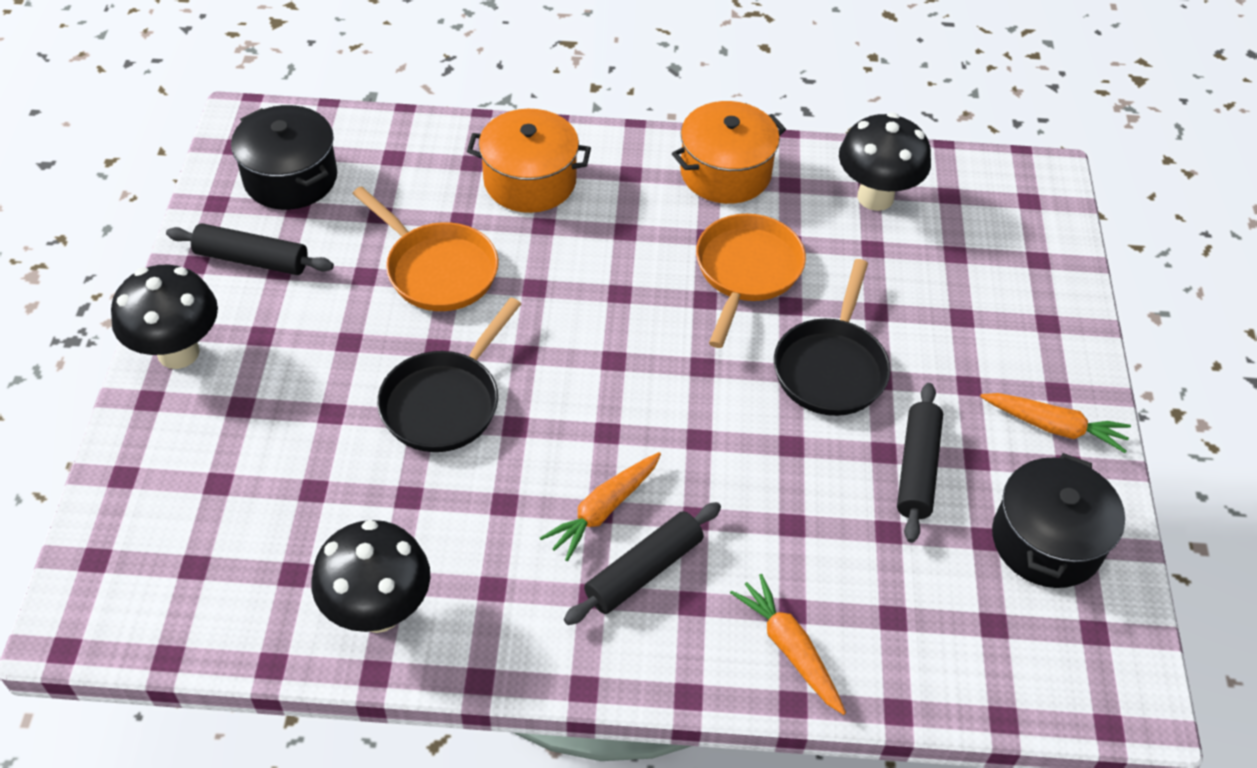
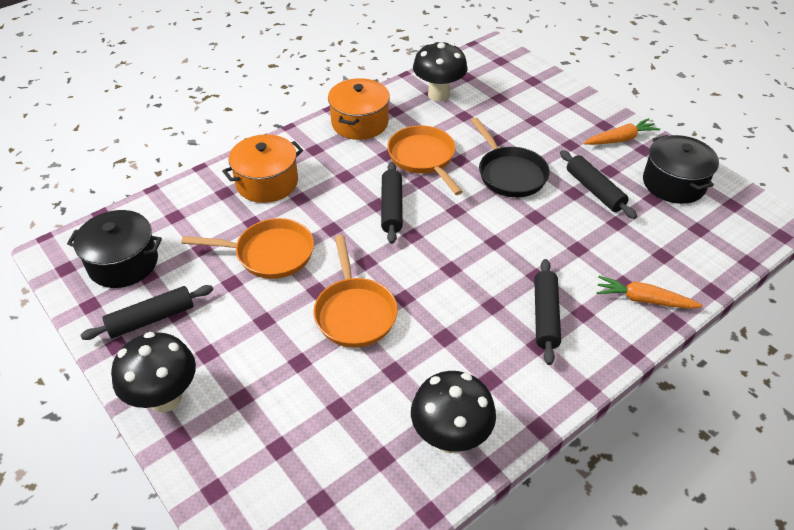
camera: 40 degrees left, 5 degrees down
black pan [377,298,521,452] -> orange pan [313,235,398,348]
orange carrot [540,452,661,561] -> none
none -> black rolling pin [381,162,403,244]

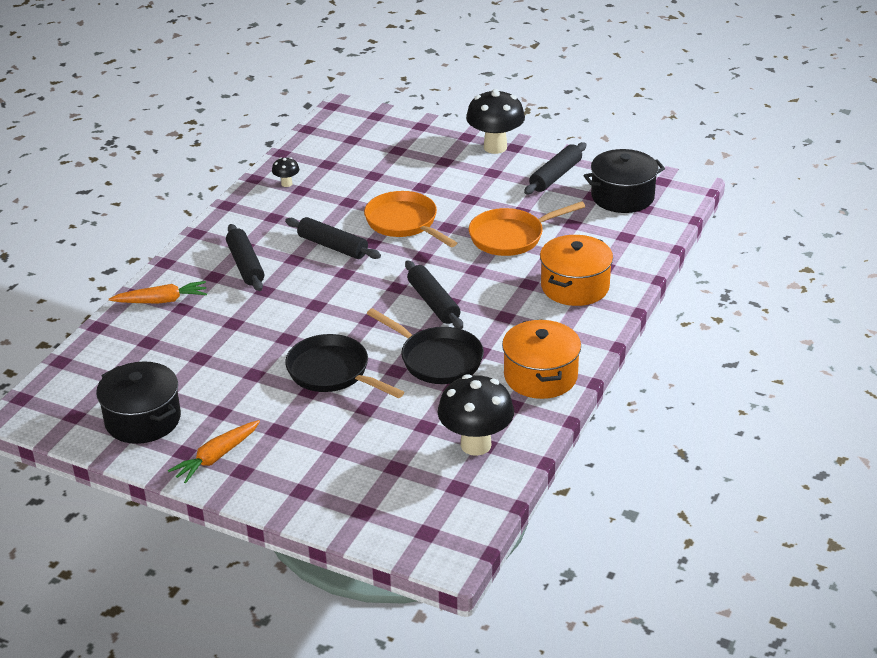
camera: 155 degrees right, 10 degrees down
orange pan [387,125,463,195] -> black pan [367,308,484,384]
black mushroom [411,371,496,453] -> black mushroom [272,157,299,187], size x0.46
black rolling pin [560,150,637,219] -> black rolling pin moved to [285,217,381,259]

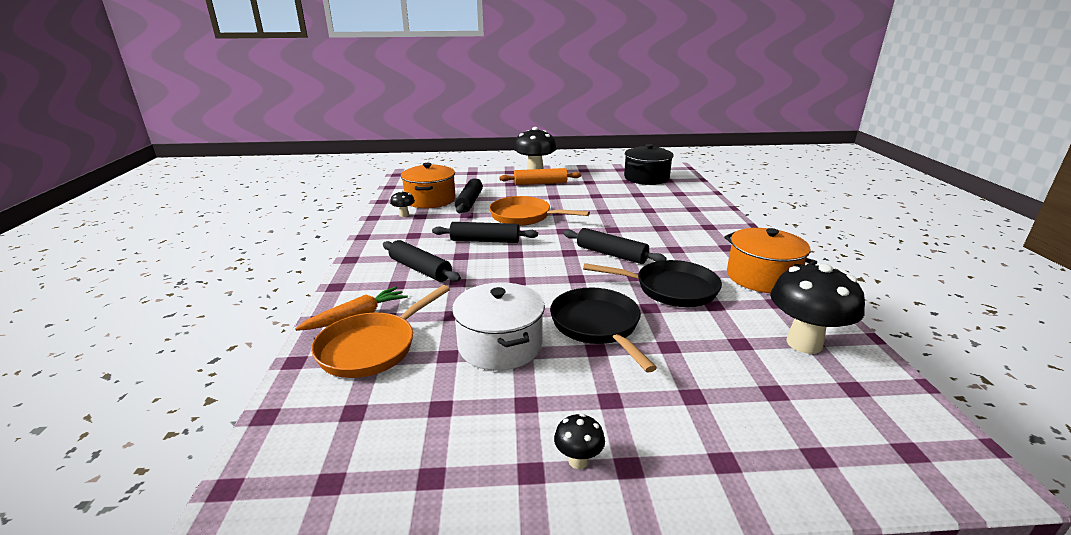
camera: 30 degrees left, 10 degrees down
black pot [96,361,181,444] -> none
orange carrot [168,420,260,483] -> black mushroom [554,413,605,469]
black pan [285,334,404,398] -> black pan turned 60 degrees clockwise [550,288,657,372]
orange pan [469,201,585,256] -> orange pan moved to [311,285,450,378]
black rolling pin [524,142,586,194] -> black rolling pin moved to [455,178,483,213]
orange pot [540,235,613,306] -> orange pot moved to [401,163,456,208]
none -> white pot [452,282,545,371]
none -> orange rolling pin [499,168,581,185]

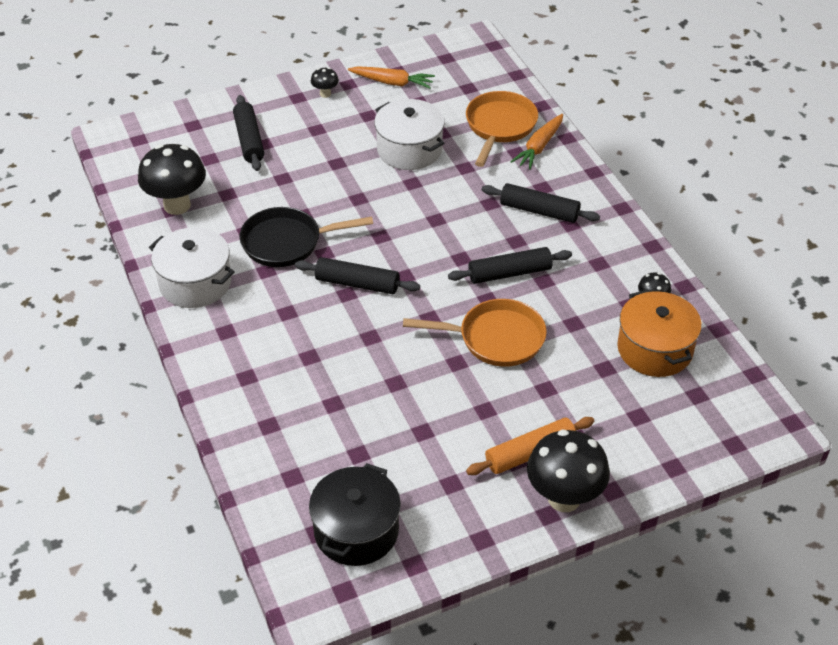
camera: 160 degrees right, 20 degrees up
black rolling pin [455,178,483,213] -> black rolling pin moved to [233,95,264,171]
black pan [550,288,657,372] -> none
orange pot [724,228,817,293] -> white pot [149,227,235,308]
none -> orange carrot [348,66,435,89]

